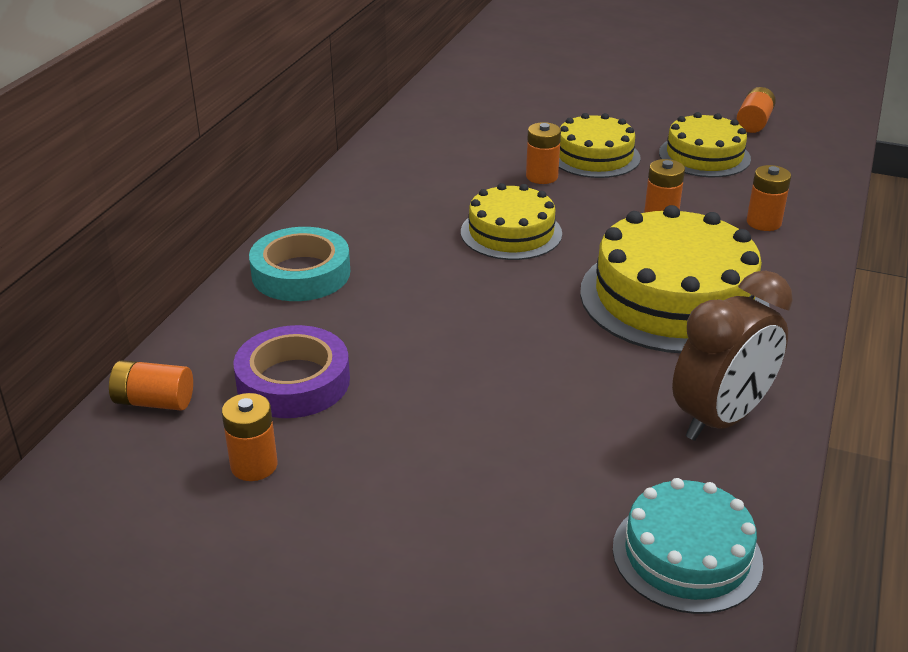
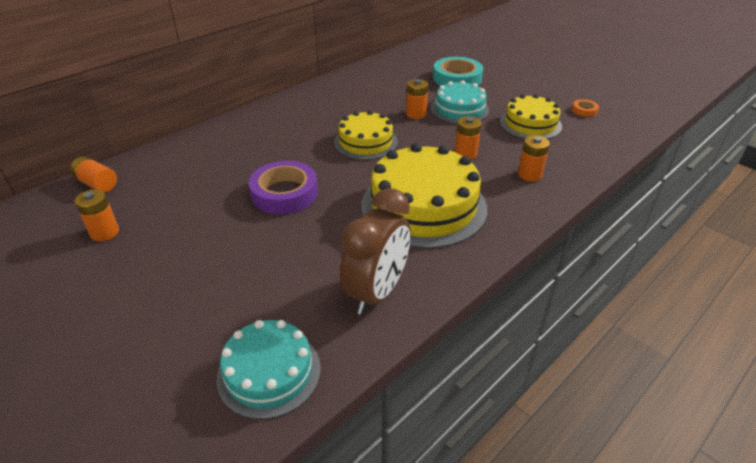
camera: 25 degrees right, 5 degrees up
purple tape [233,325,350,418] -> purple tape moved to [249,161,318,214]
turquoise tape [249,227,350,301] -> turquoise tape moved to [433,57,483,86]
yellow cake [559,113,641,178] -> turquoise cake [431,81,489,124]
brown clock [672,270,793,441] -> brown clock turned 45 degrees counterclockwise [340,188,411,315]
orange battery [737,87,776,133] -> orange tape [572,99,599,117]

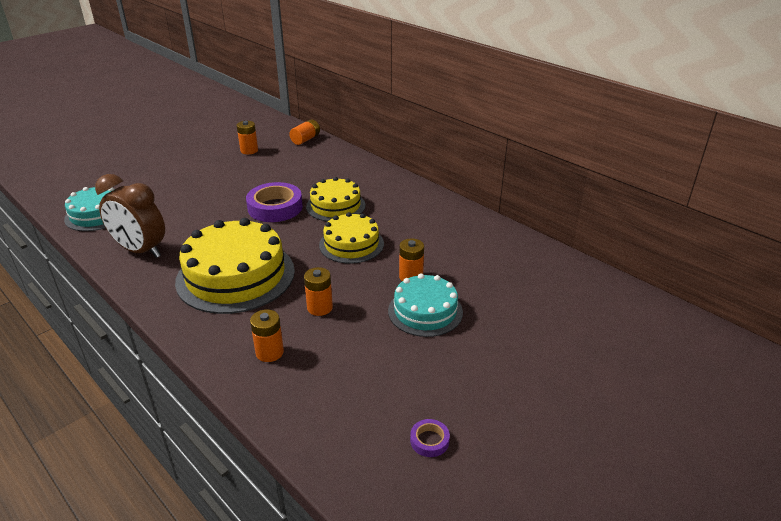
camera: 90 degrees right, 5 degrees down
turquoise tape [433,57,483,86] -> none
yellow cake [500,94,562,139] -> yellow cake moved to [306,177,365,221]
orange tape [572,99,599,117] -> purple tape [410,419,450,457]

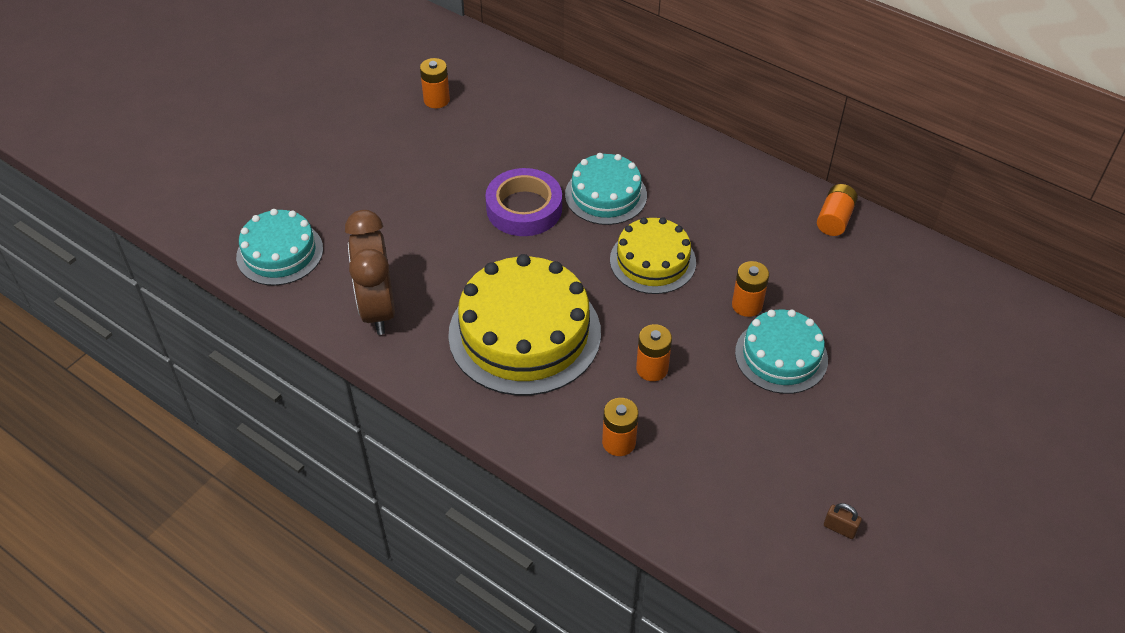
camera: 10 degrees left, 15 degrees up
brown clock [95,174,165,258] -> brown clock turned 60 degrees clockwise [345,210,395,335]
orange battery [289,119,320,145] -> orange battery moved to [817,184,858,236]
yellow cake [306,177,365,221] -> turquoise cake [565,153,647,225]
purple tape [410,419,450,457] -> brown padlock [824,503,862,539]

